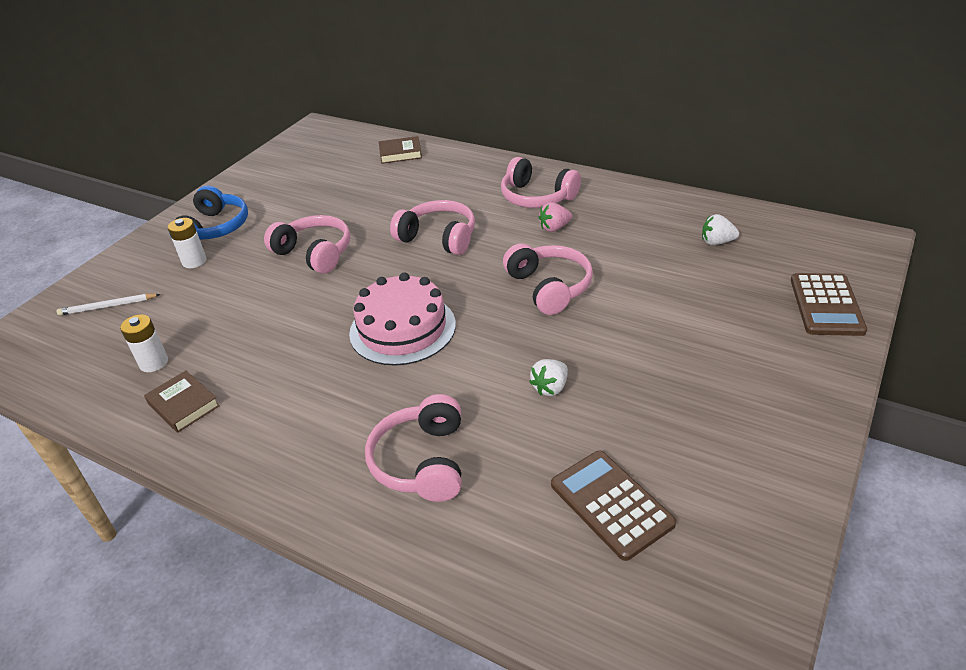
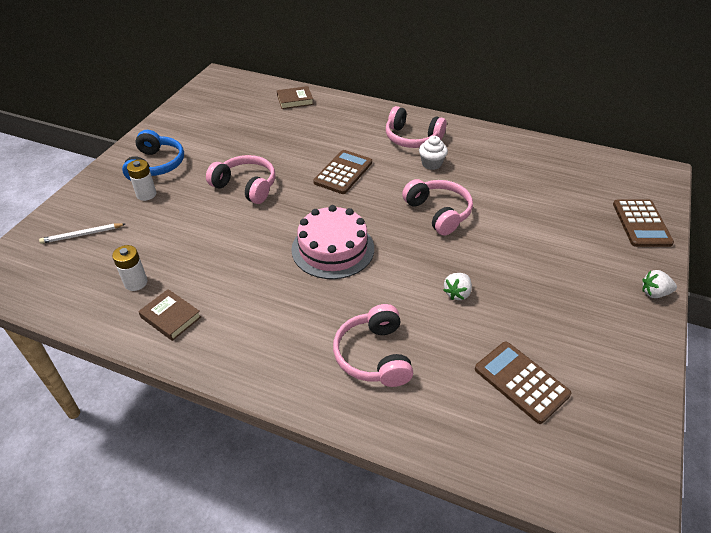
camera: 10 degrees left, 5 degrees up
pink headphones [390,200,475,255] -> brown calculator [313,150,372,194]
pink strawberry [539,202,572,232] -> white cupcake [419,136,448,170]
white strawberry [702,214,739,245] -> white strawberry moved to [642,270,677,298]

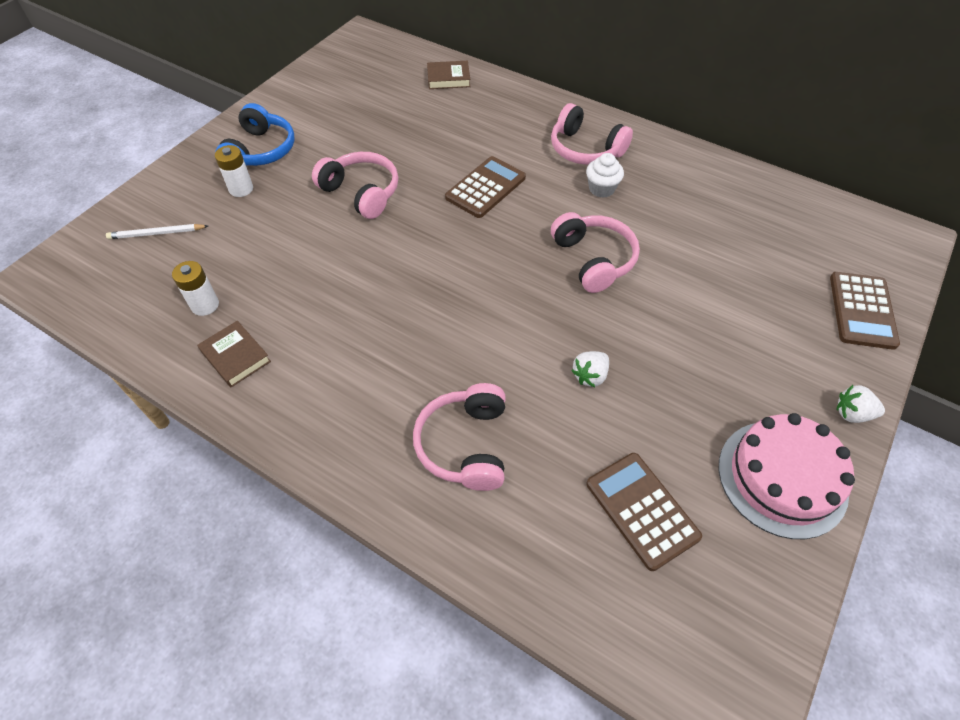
camera: 10 degrees right, 10 degrees up
pink cake [291,205,374,279] -> pink cake moved to [719,413,855,539]

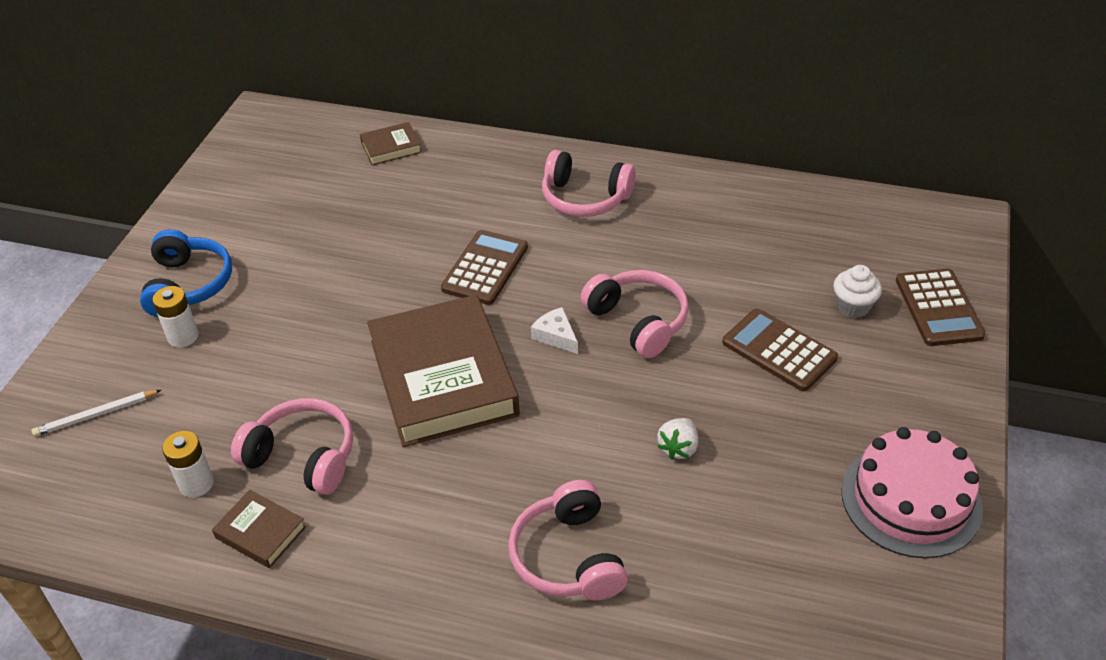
camera: 15 degrees left, 10 degrees down
pink headphones [312,152,398,219] -> pink headphones moved to [231,398,353,495]
white cupcake [586,153,624,198] -> white cupcake moved to [833,265,882,318]
brown calculator [586,453,702,571] -> brown calculator moved to [722,309,838,391]
white strawberry [837,385,885,423] -> none
none -> brown book [367,295,520,447]
none -> white cheese [531,307,578,354]

